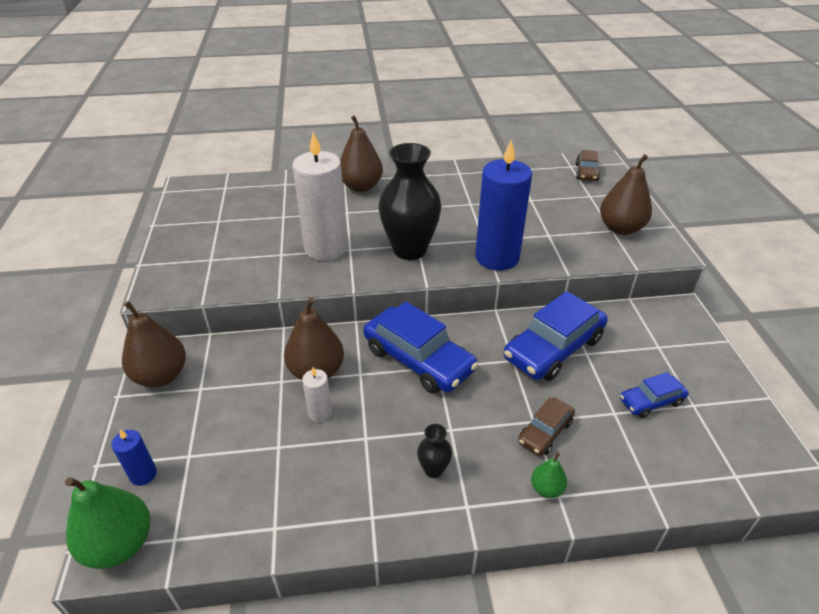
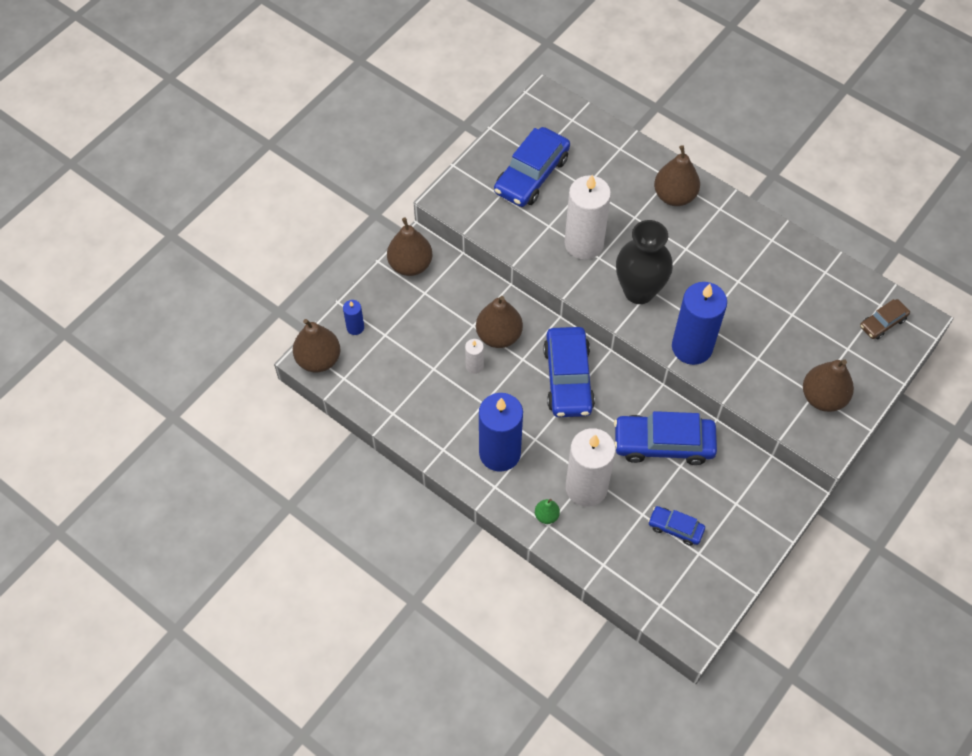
camera: 45 degrees right, 20 degrees up
green pear [65,477,150,569] -> brown pear [293,319,340,372]
black vase [417,424,452,478] -> blue candle [479,393,523,472]
brown car [518,397,575,456] -> white candle [566,428,616,507]
none -> blue car [494,127,570,207]

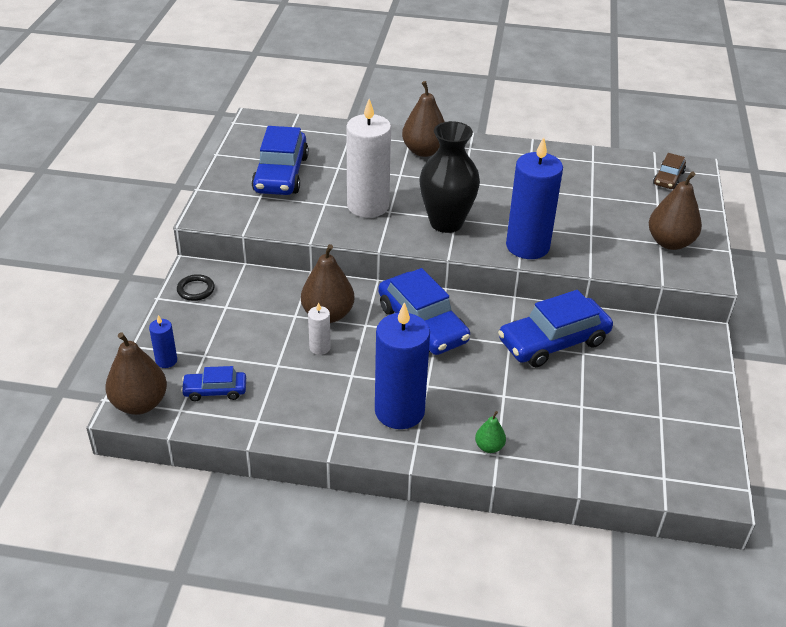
camera: 30 degrees left, 20 degrees down
brown pear [387,218,432,276] -> black ring [177,274,215,301]
white candle [566,428,616,507] -> none
blue car [648,506,705,546] -> blue car moved to [181,366,246,401]

